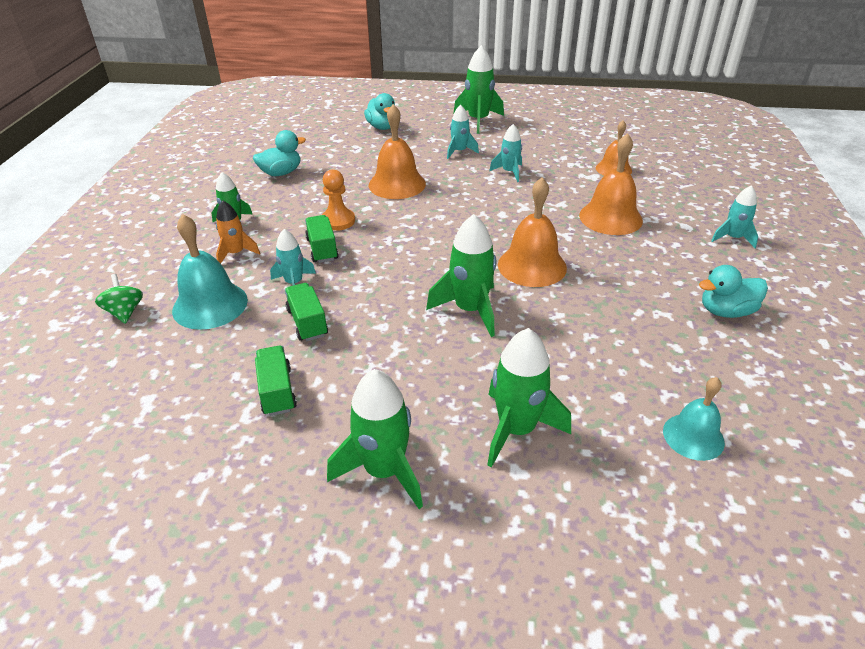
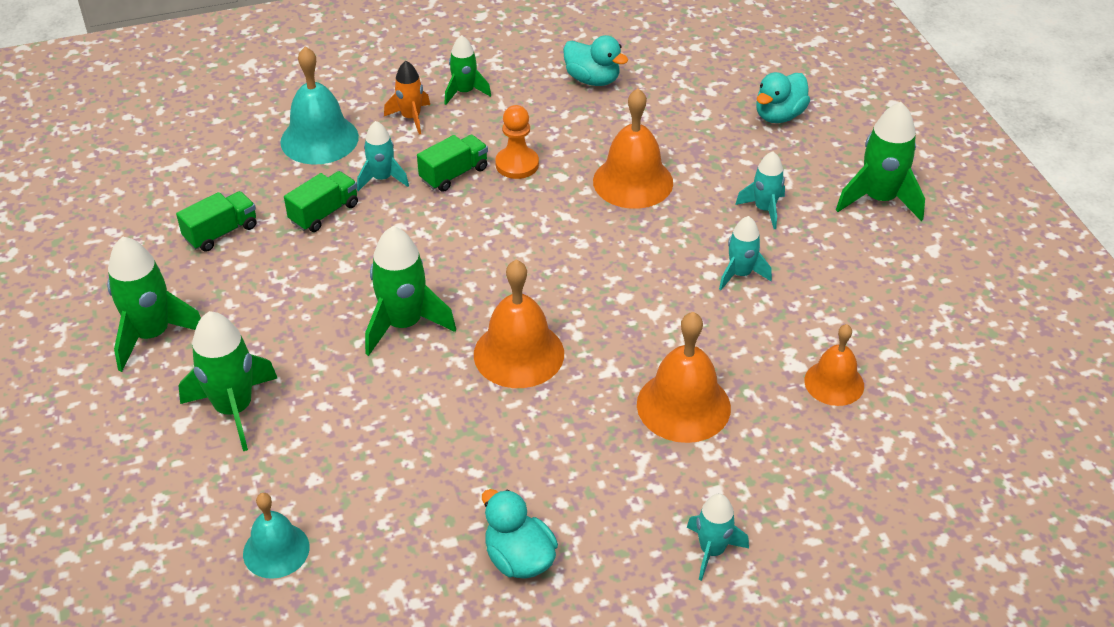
camera: 65 degrees right, 5 degrees up
green spinning top [95,274,143,324] -> none

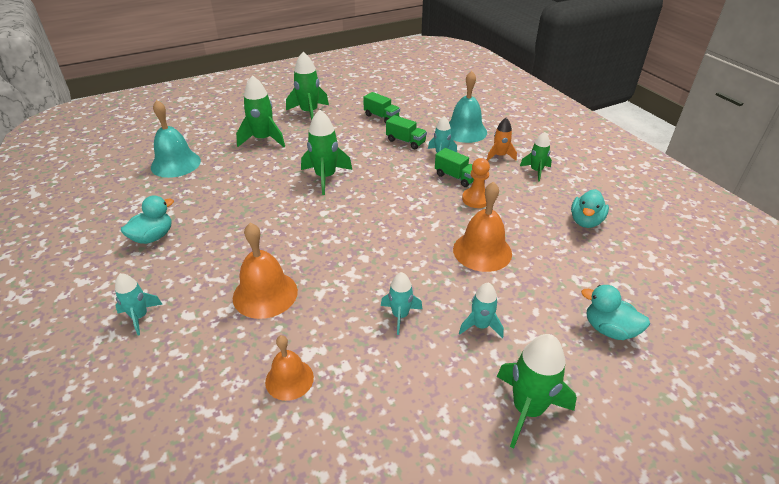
camera: 80 degrees right, 5 degrees down
turquoise bell [243,493,310,579] -> turquoise bell [151,100,201,178], size x1.56
orange bell [474,260,564,388] -> none

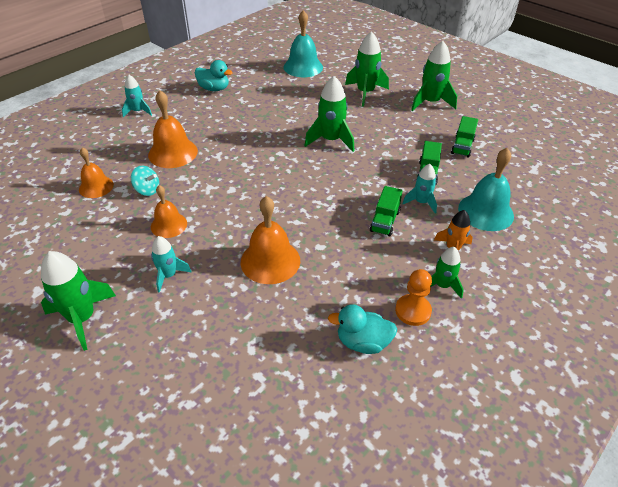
camera: 70 degrees right, 5 degrees up
turquoise rocket [381,272,422,335] -> orange bell [151,185,187,238]
orange pawn [462,158,490,208] -> orange pawn moved to [395,269,432,326]
turquoise duck [581,285,650,340] -> none
none -> turquoise spinning top [131,166,159,196]

